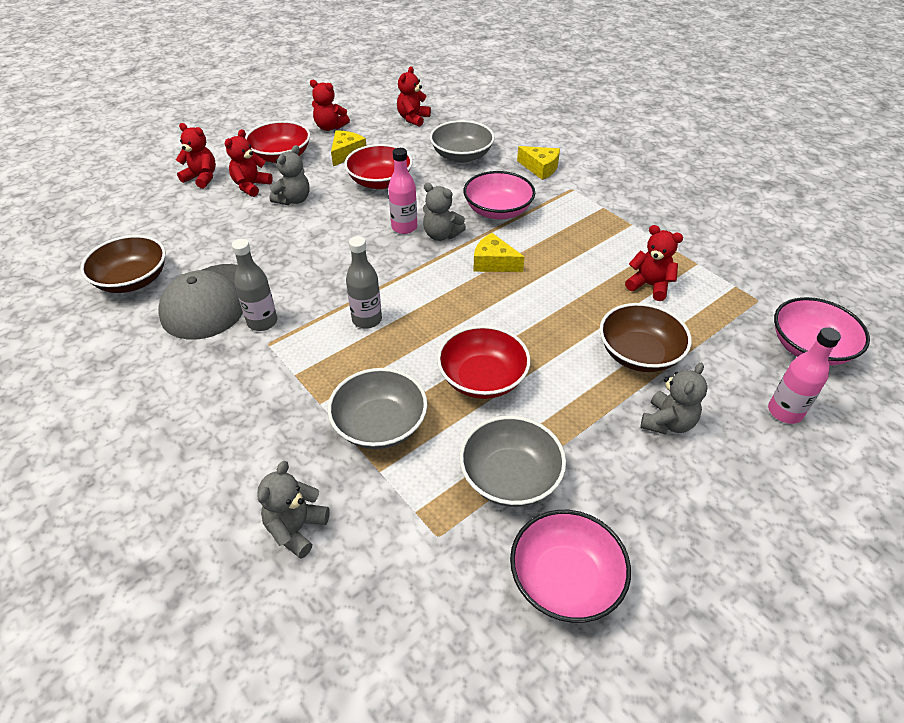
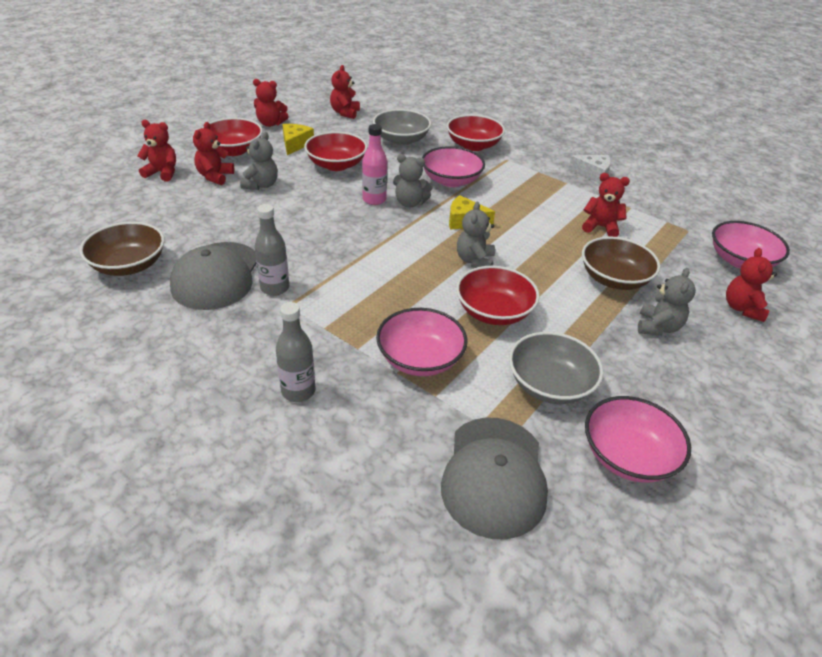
camera: 15 degrees left, 5 degrees down
grey teddy bear [257,461,330,559] -> grey teddy bear moved to [457,202,495,268]
grey bowl [327,368,427,449] -> pink bowl [376,308,467,376]
grey bottle [346,236,382,329] -> grey bottle moved to [276,302,315,402]
yellow cheese [517,146,560,180] -> red bowl [447,114,505,151]
pink bottle [768,327,841,424] -> red teddy bear [726,248,777,322]
none -> grey cap [441,417,548,540]
none -> white cheese [568,155,611,184]

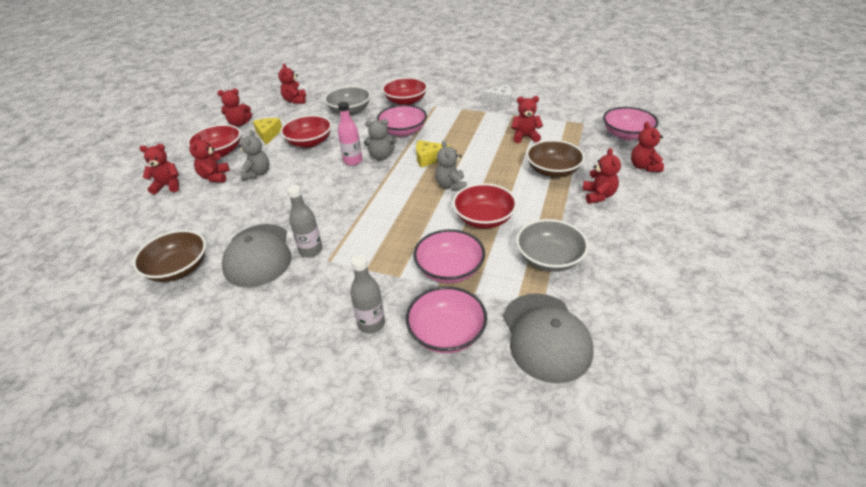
camera: 15 degrees left, 0 degrees up
pink bowl [585,396,691,482] -> pink bowl moved to [406,286,487,353]
grey teddy bear [638,268,696,336] -> red teddy bear [582,148,621,204]

